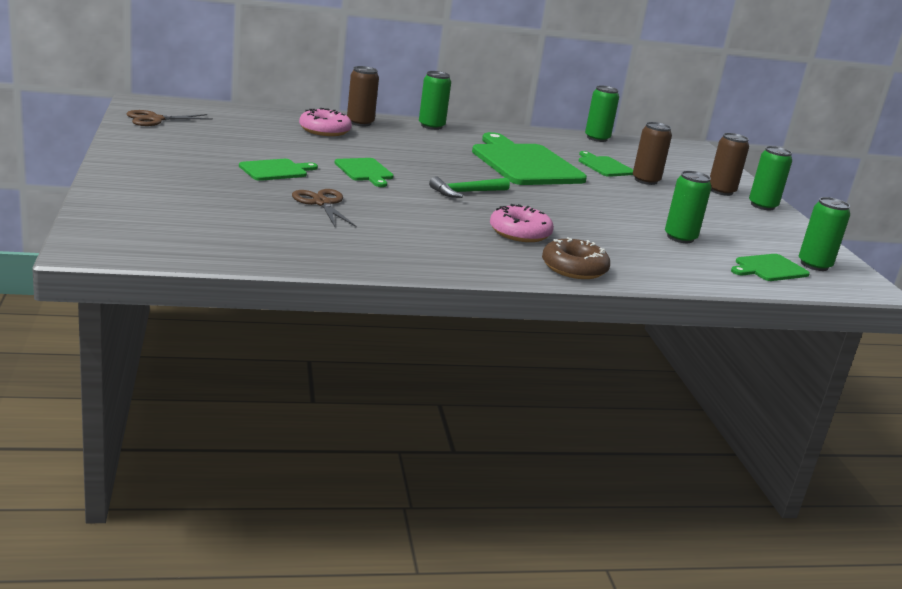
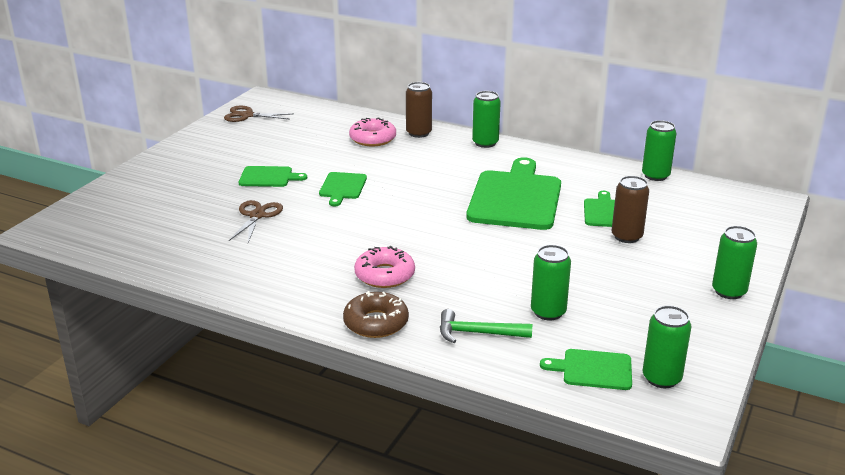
camera: 40 degrees right, 5 degrees up
green hammer [429,177,510,198] -> green hammer moved to [440,309,532,343]
brown can [710,133,749,196] -> none

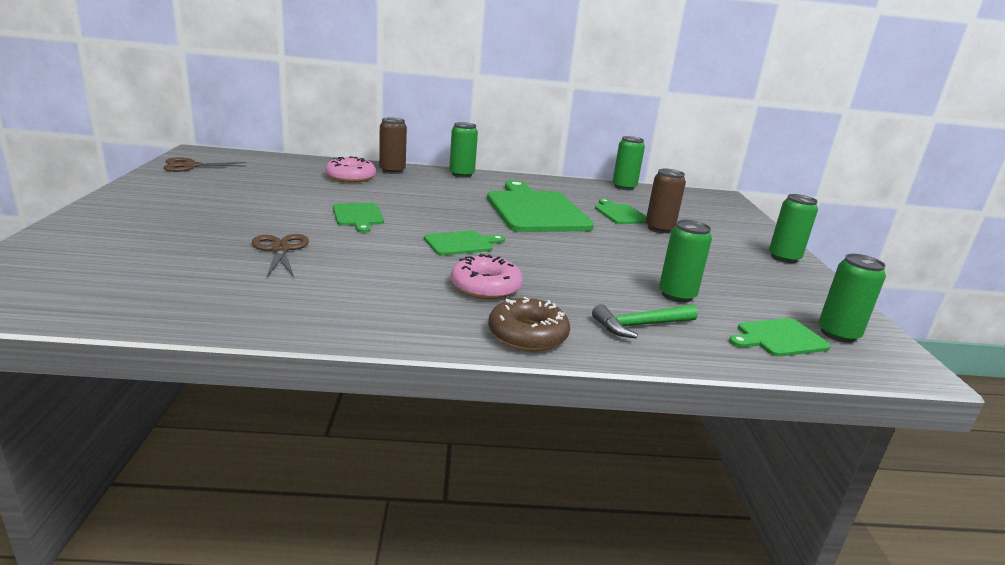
camera: 30 degrees left, 5 degrees down
green cutting board [239,166,307,187] -> green cutting board moved to [424,230,505,256]

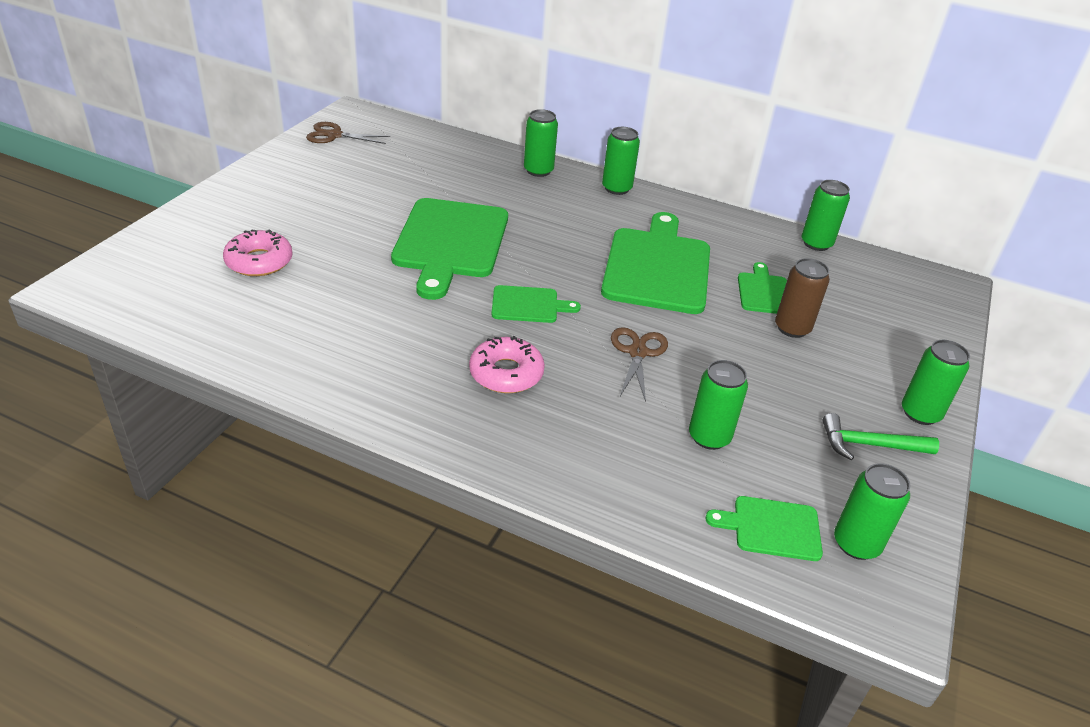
camera: 25 degrees right, 15 degrees up
brown scissors [252,234,309,277] -> brown scissors moved to [611,327,668,402]
pink donut [325,156,376,182] -> pink donut moved to [223,230,293,276]
green cutting board [333,203,384,233] -> green cutting board [391,198,508,300], size x2.05
brown can [379,118,407,174] -> green can [524,109,558,177]
brown donut [488,297,570,351] -> none
green hammer [592,304,698,338] -> green hammer moved to [823,413,939,460]

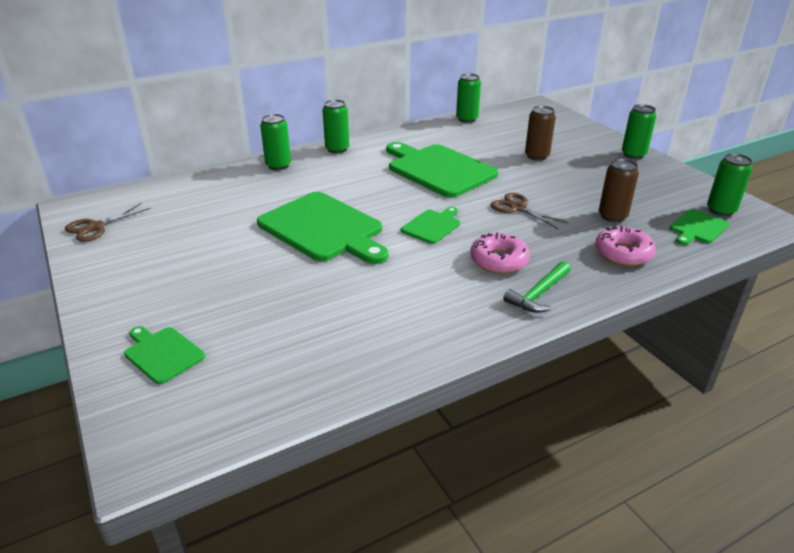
camera: 50 degrees left, 5 degrees down
pink donut [223,230,293,276] -> pink donut moved to [595,226,656,266]
green can [689,360,748,450] -> brown can [599,159,639,222]
green cutting board [738,262,787,314] -> green cutting board moved to [124,326,205,384]
green hammer [823,413,939,460] -> green hammer moved to [503,261,571,313]

